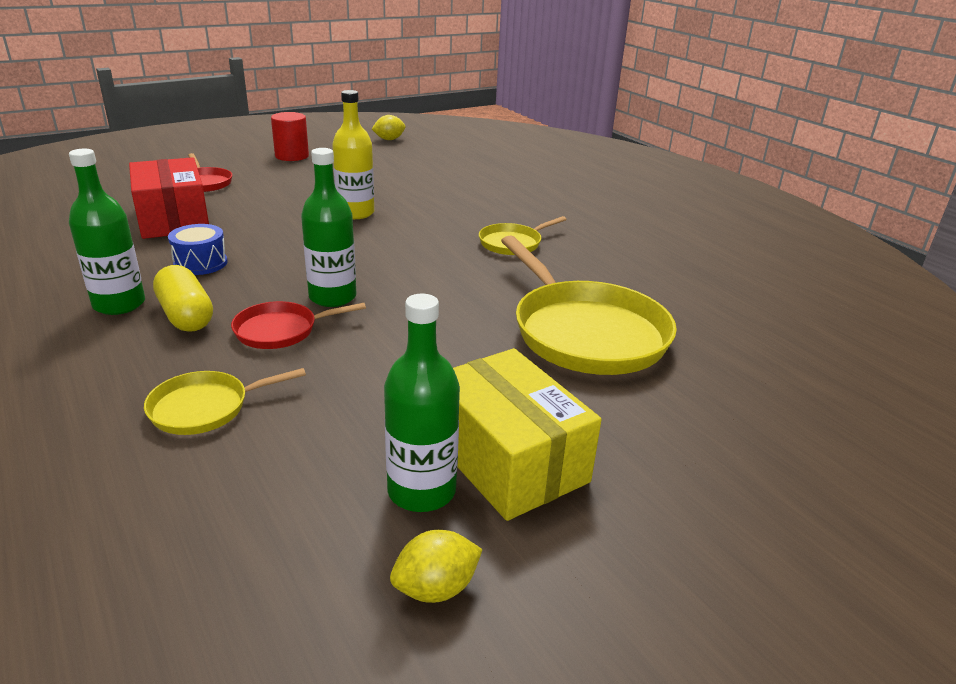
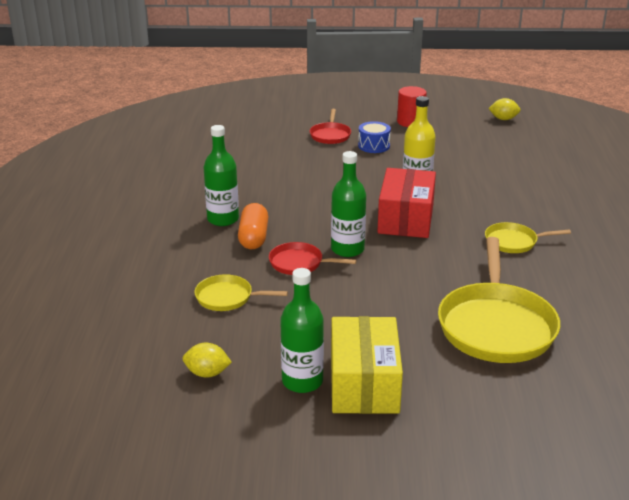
camera: 35 degrees right, 0 degrees up
red box [129,157,209,239] -> red box moved to [377,168,436,238]
yellow capsule [153,265,213,332] -> orange capsule [238,203,268,249]
blue drum [168,224,227,275] -> blue drum moved to [358,121,391,153]
yellow lemon [390,530,483,603] -> yellow lemon moved to [183,343,232,378]

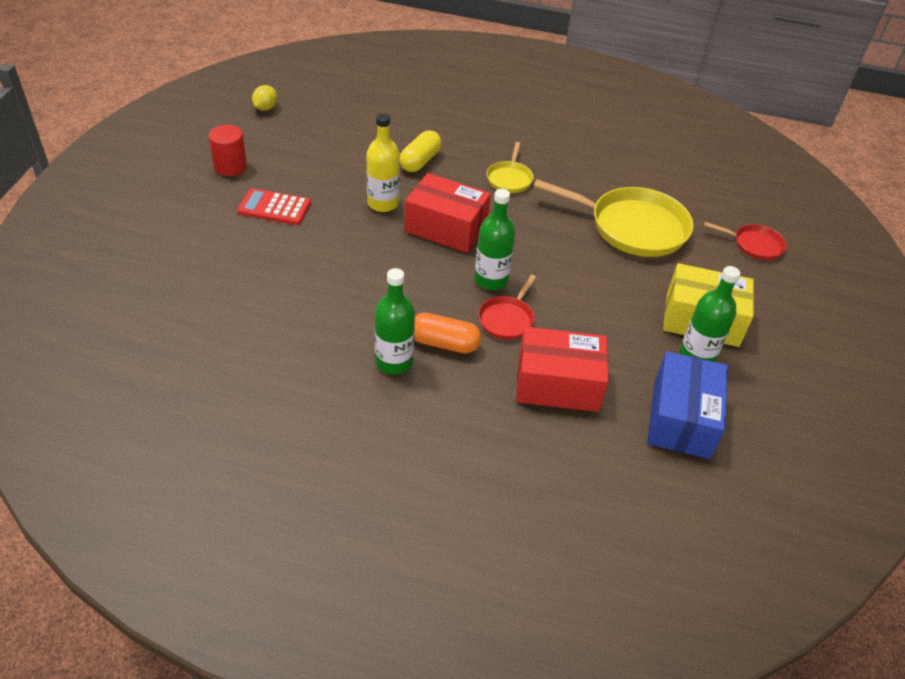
camera: 80 degrees left, 15 degrees up
yellow lemon [183,343,232,378] -> blue box [647,351,728,459]
yellow pan [195,274,288,311] -> red box [516,327,609,412]
red pan [310,109,351,144] -> red pan moved to [704,222,786,260]
blue drum [358,121,391,153] -> red calculator [237,188,311,225]
none -> yellow capsule [400,130,442,172]

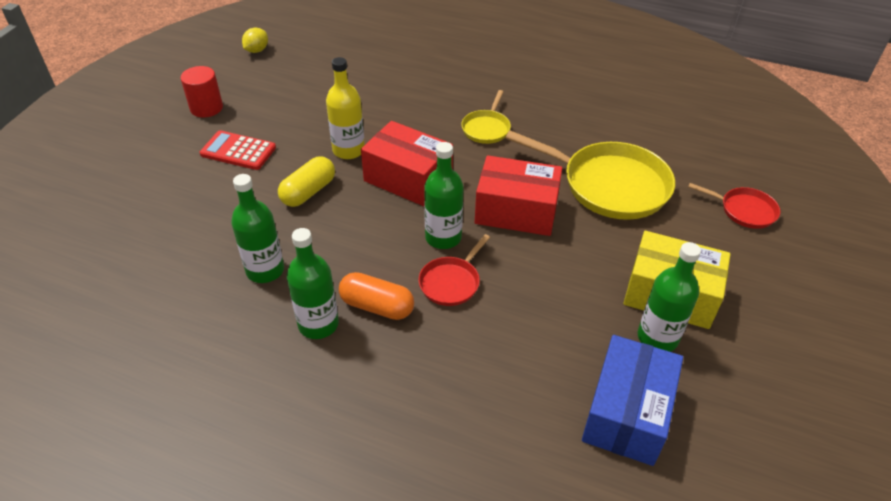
camera: 10 degrees right, 0 degrees up
yellow capsule [400,130,442,172] -> yellow capsule moved to [278,156,335,207]
red box [516,327,609,412] -> red box moved to [475,155,562,236]
none -> green bottle [231,174,284,283]

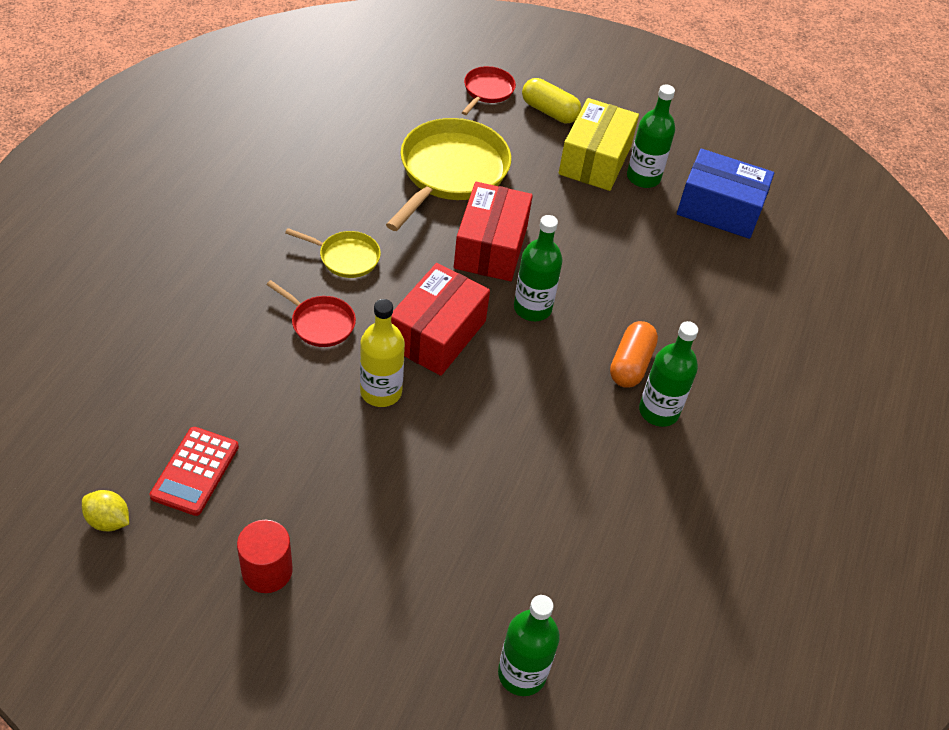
camera: 95 degrees left, 5 degrees up
red calculator [200,130,276,170] -> red calculator moved to [150,427,239,516]
green bottle [231,174,284,283] -> green bottle moved to [498,595,560,696]
yellow capsule [278,156,335,207] -> yellow capsule moved to [522,78,582,123]
red pan [419,234,490,306] -> red pan moved to [267,280,356,347]

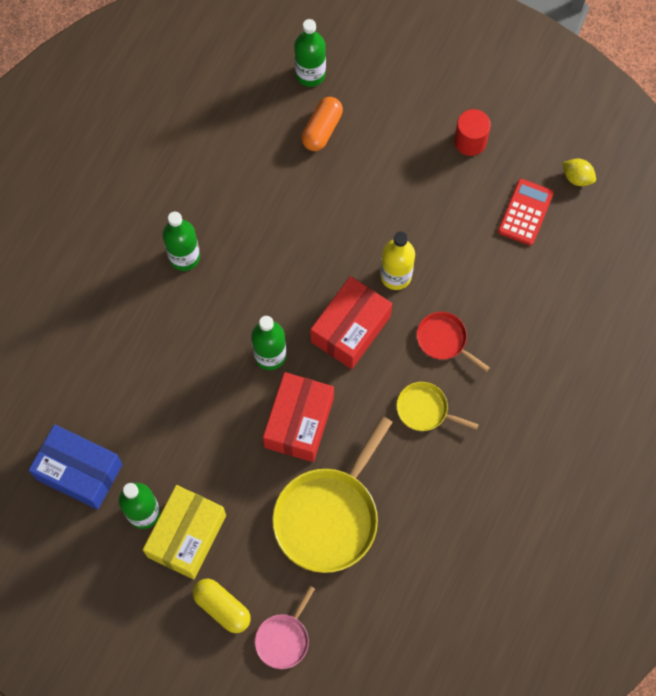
camera: 170 degrees left, 20 degrees up
red pan [461,66,516,115] -> pink pan [255,586,315,669]
orange capsule [610,321,658,388] -> orange capsule moved to [302,97,343,151]

